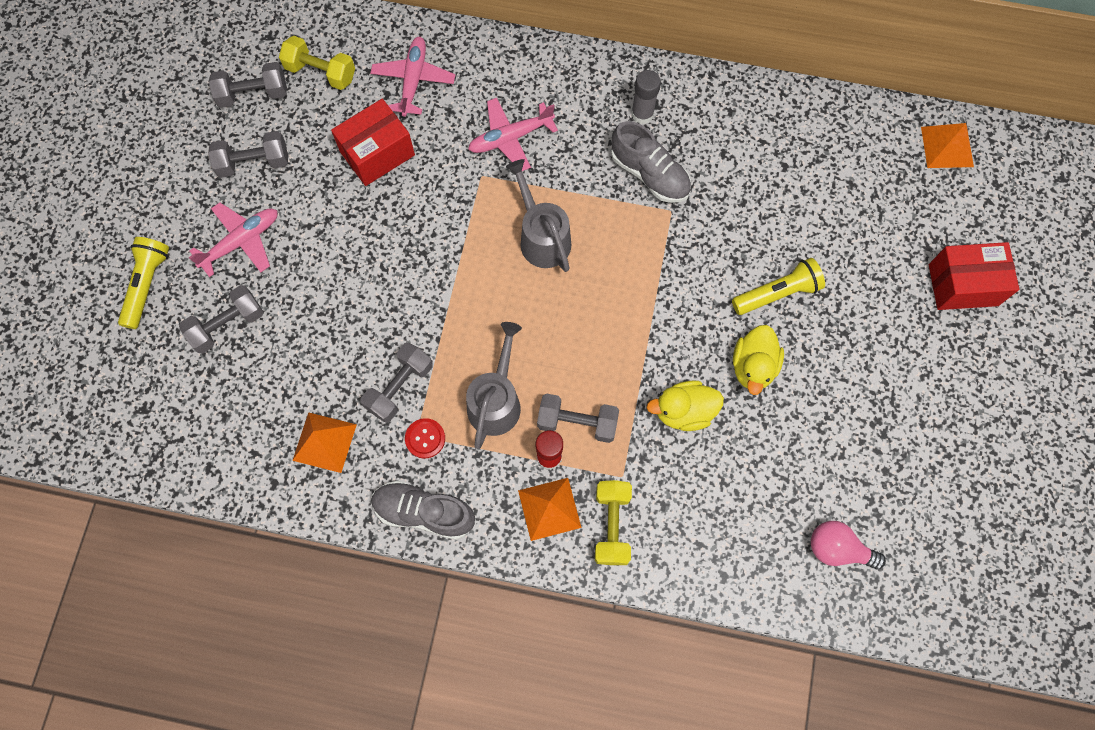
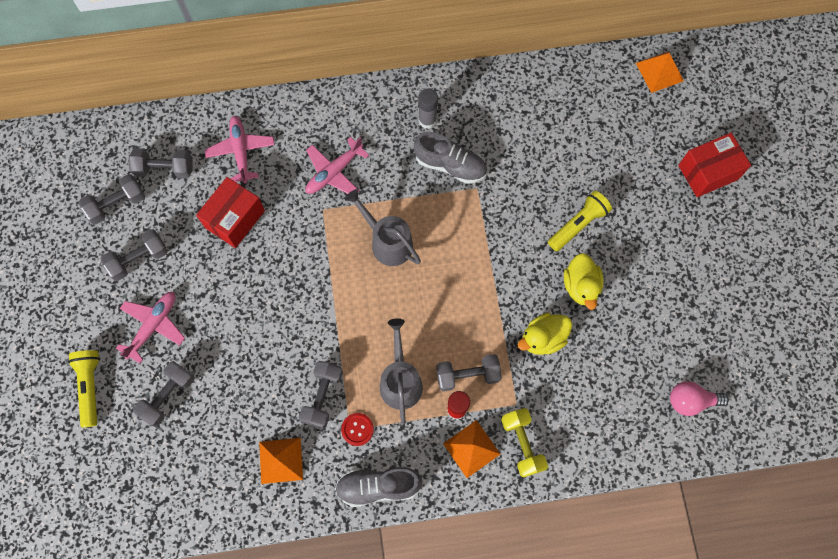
camera: 20 degrees left, 0 degrees up
yellow dumbbell [279,36,355,90] -> grey dumbbell [129,148,193,179]

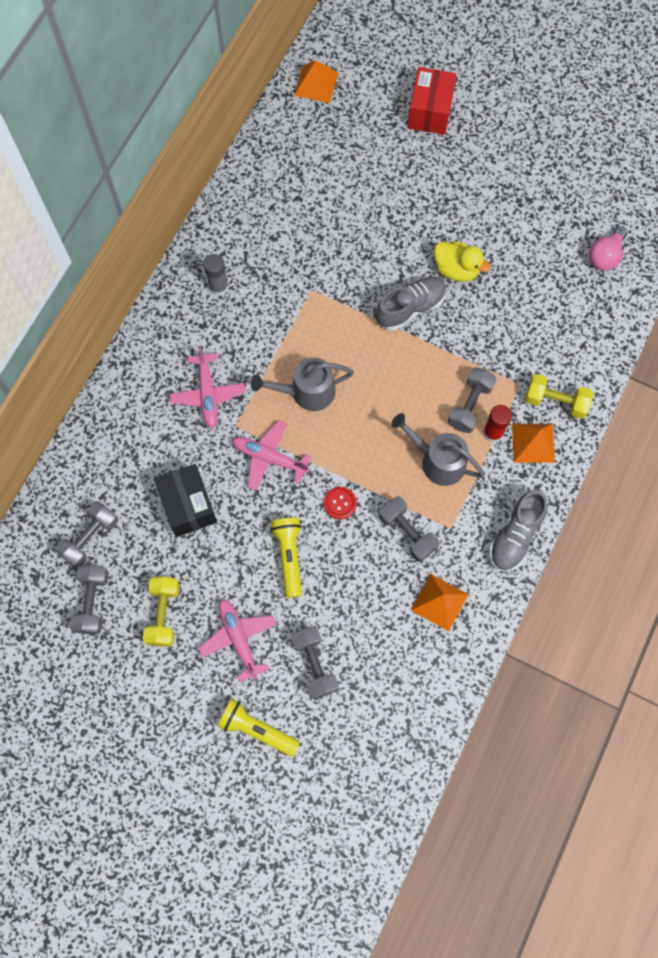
camera: 55 degrees left, 0 degrees up
grey dumbbell [101,229,168,281] -> yellow dumbbell [143,577,180,646]
red box [196,177,265,248] -> black box [154,464,217,537]
pink plane [205,116,275,184] -> pink plane moved to [232,420,311,491]
red button [341,413,374,446] -> red button moved to [324,487,357,519]
grey shoe [414,132,487,184] -> grey shoe moved to [376,276,447,331]
yellow duck [518,313,572,355] -> none
yellow flashlight [548,191,612,251] -> yellow flashlight moved to [270,518,302,598]

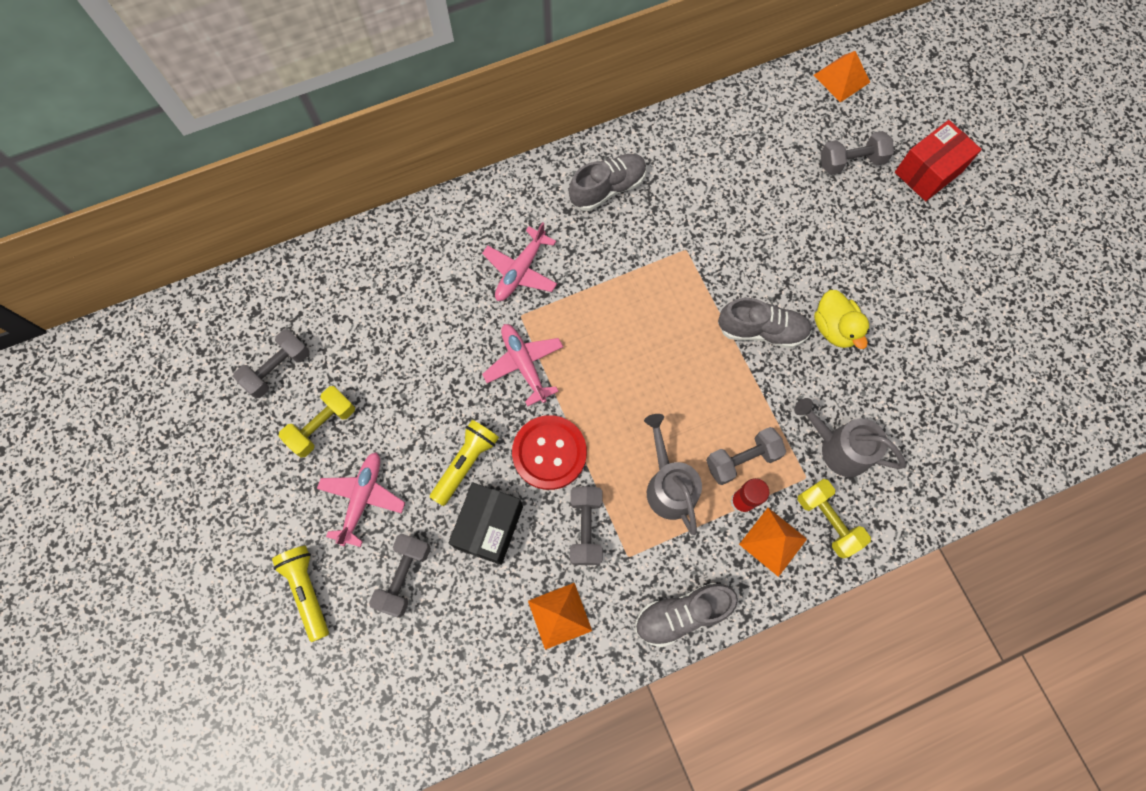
camera: 40 degrees right, 0 degrees up
grey dumbbell [55,501,118,568] -> grey dumbbell moved to [820,131,894,175]
black box [154,464,217,537] -> black box moved to [448,482,523,565]
grey glue stick [203,254,228,296] -> grey shoe [569,154,647,211]
grey watering can [251,357,354,411] -> grey watering can moved to [794,398,906,477]
red button [324,487,357,519] -> red button [512,415,587,490], size x2.00
pink light bulb [589,226,628,271] -> none

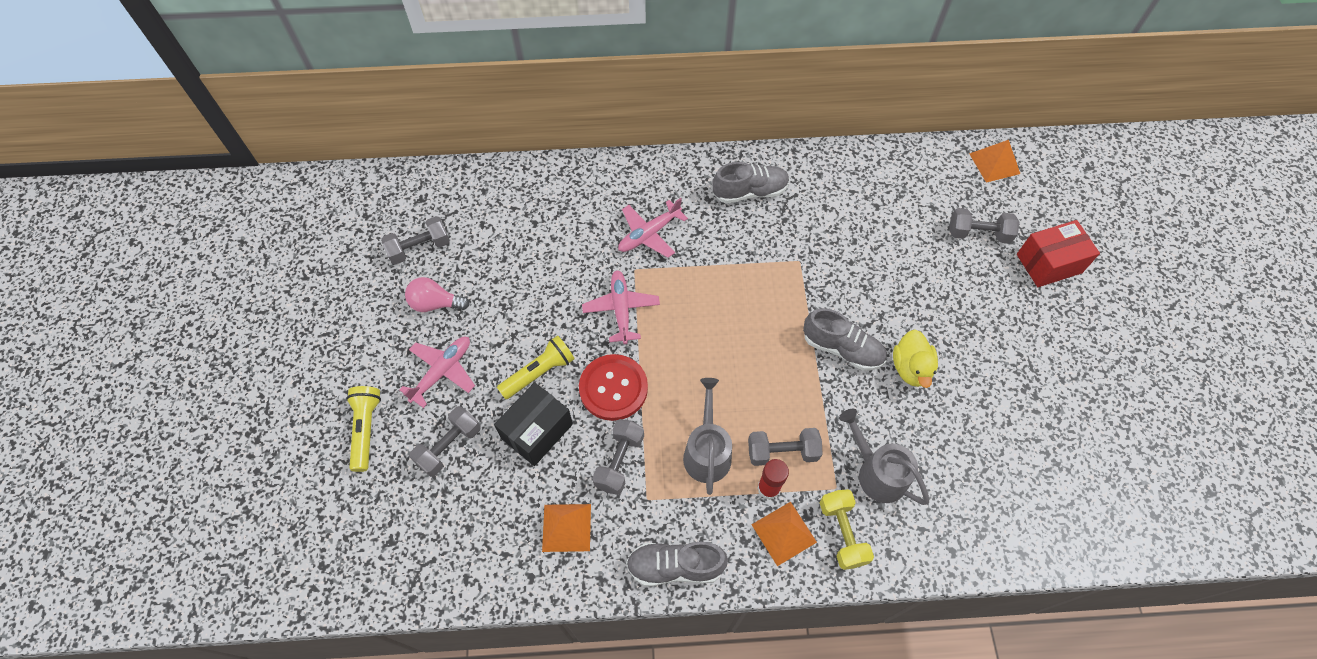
camera: 20 degrees right, 10 degrees down
yellow dumbbell [279,386,355,458] -> pink light bulb [405,277,470,312]

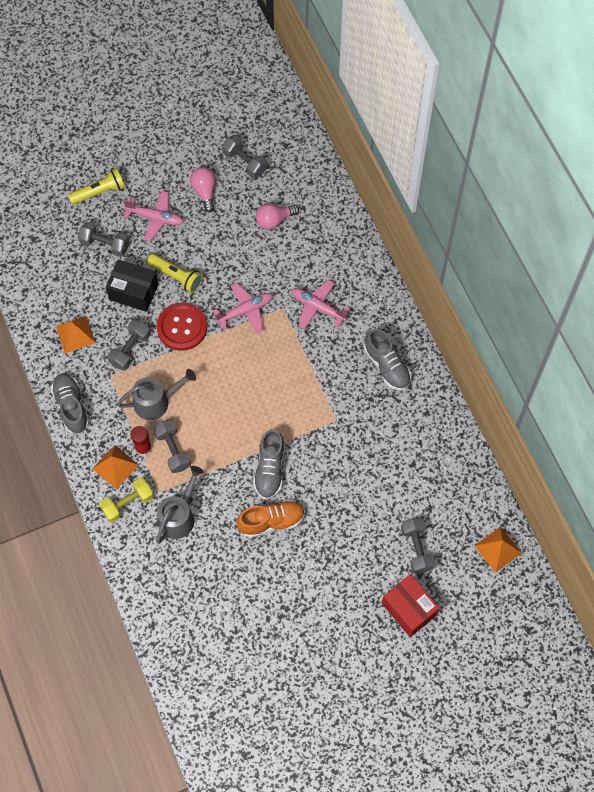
camera: 70 degrees right, 5 degrees up
grey dumbbell [592,419,644,495] -> grey dumbbell turned 60 degrees counterclockwise [107,320,151,370]
yellow duck [893,330,938,388] -> orange shoe [236,500,305,538]
none -> pink light bulb [256,204,299,230]

